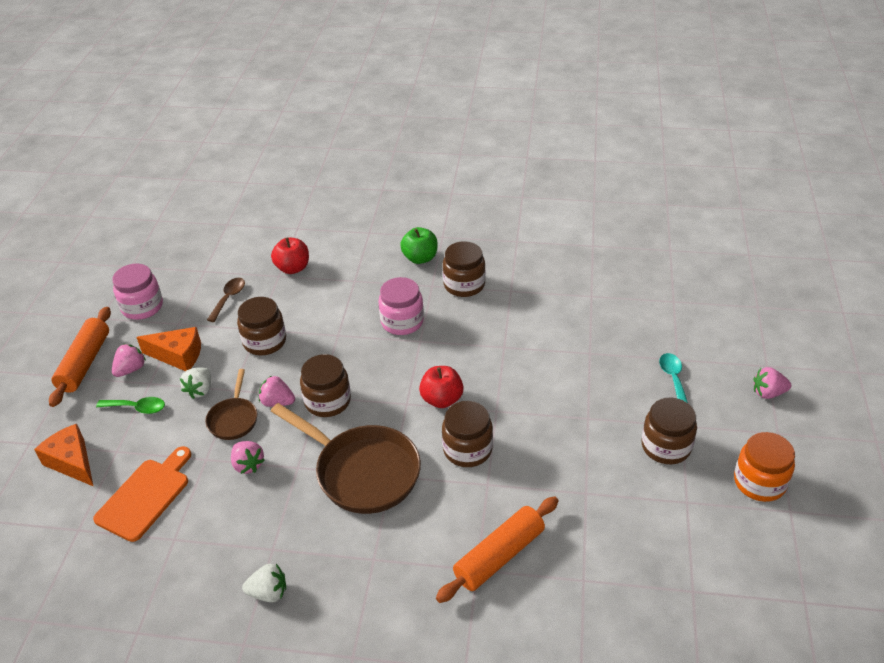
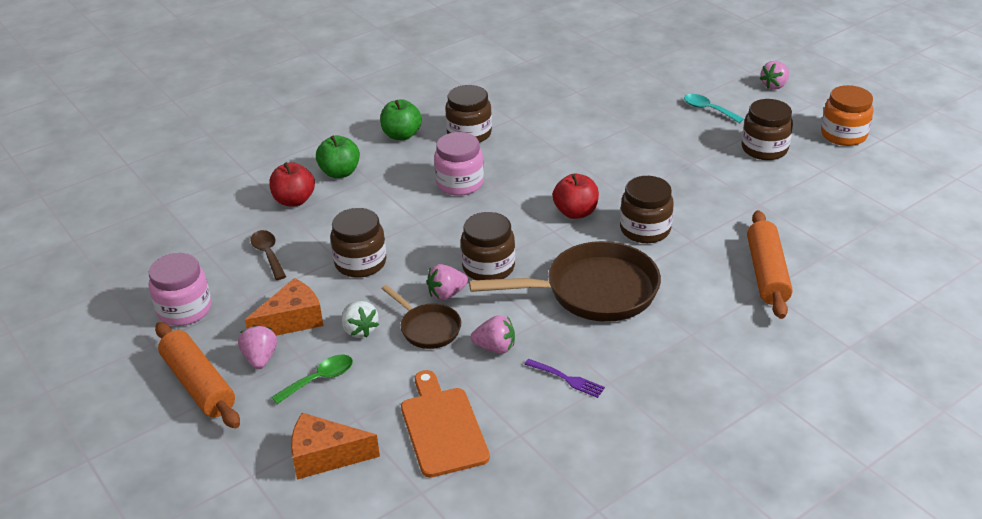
camera: 45 degrees left, 5 degrees down
white strawberry [242,564,286,602] -> none
none -> green apple [316,136,360,178]
none -> purple fork [524,359,605,398]

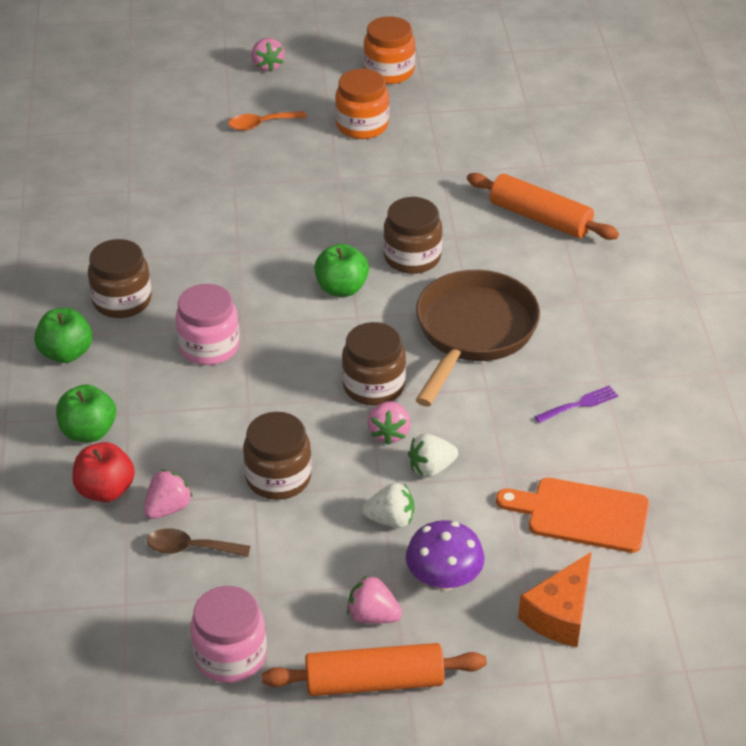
camera: 60 degrees left, 5 degrees up
orange cheese [245,278,323,336] -> none
green spoon [272,355,353,404] -> purple mushroom [406,520,485,591]
brown pan [381,285,461,349] -> white strawberry [408,434,458,477]
pink strawberry [471,315,515,354] -> pink strawberry moved to [144,470,193,519]
red apple [553,174,599,219] -> green apple [314,244,369,297]
turquoise spoon [684,94,744,123] -> orange spoon [228,111,307,131]
brown jar [742,99,793,160] -> orange jar [335,69,389,139]

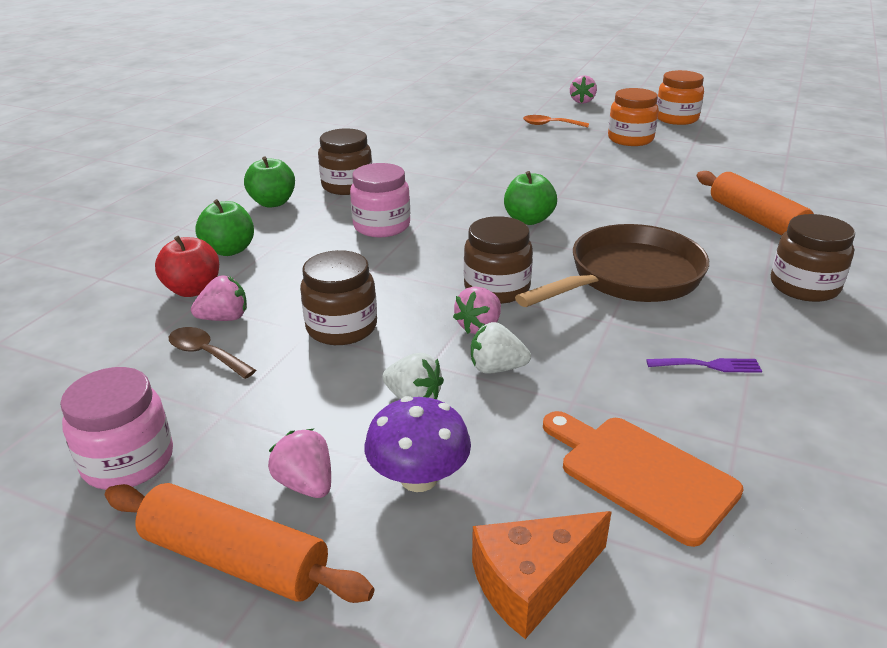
camera: 30 degrees right, 10 degrees down
brown jar [383,197,442,274] -> brown jar moved to [771,214,855,302]

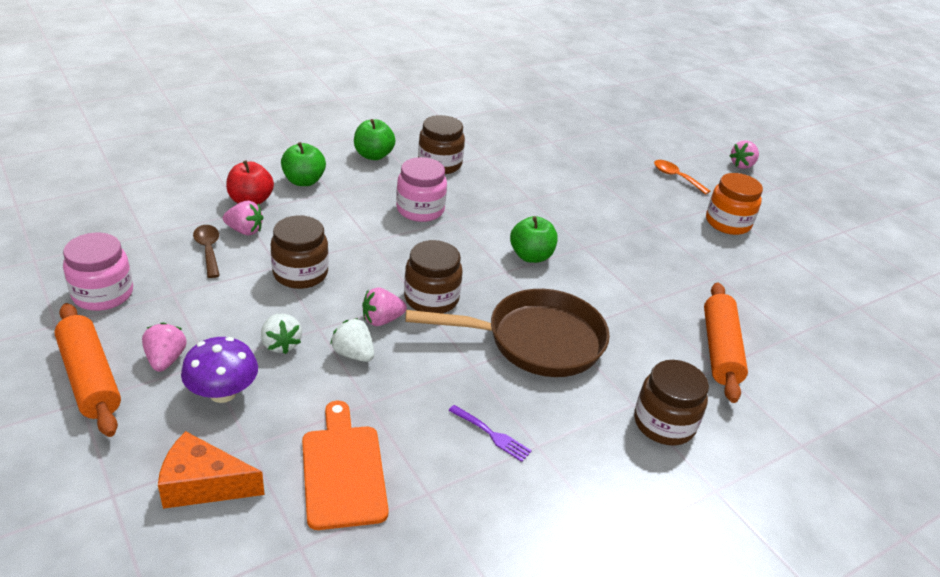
camera: 30 degrees right, 5 degrees up
orange jar [657,70,704,125] -> none

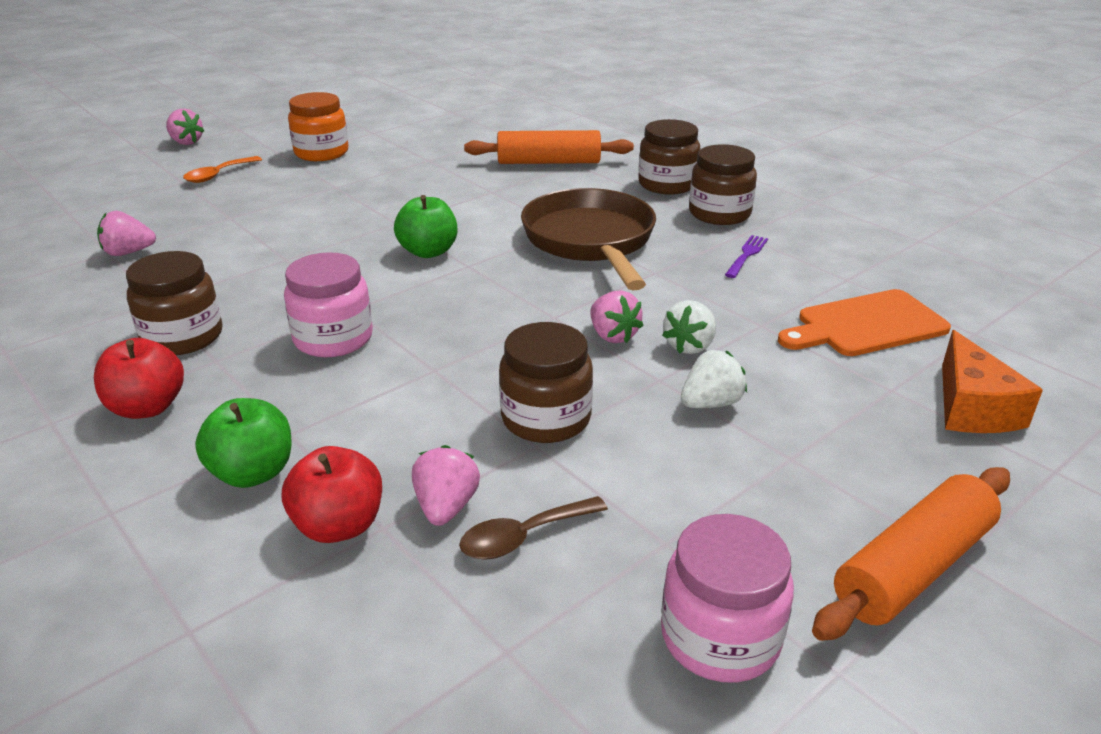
camera: 95 degrees left, 5 degrees down
pink strawberry [142,323,186,372] -> pink strawberry moved to [97,211,156,256]
purple mushroom [181,337,258,403] -> none
green apple [354,119,396,160] -> red apple [94,338,184,419]
brown jar [404,240,463,313] -> brown jar moved to [689,144,757,225]

